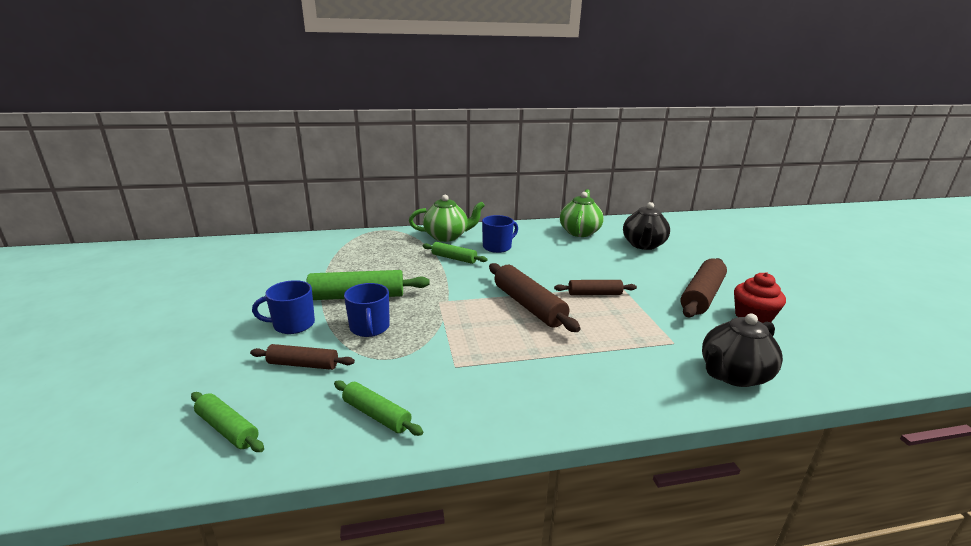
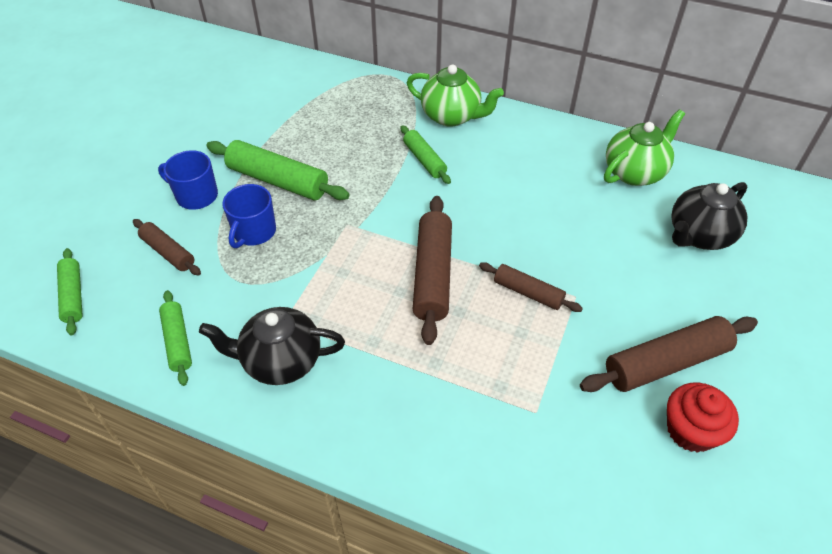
camera: 35 degrees right, 25 degrees up
blue mug [482,215,518,253] -> none
black teapot [702,314,783,387] -> black teapot moved to [199,307,345,385]

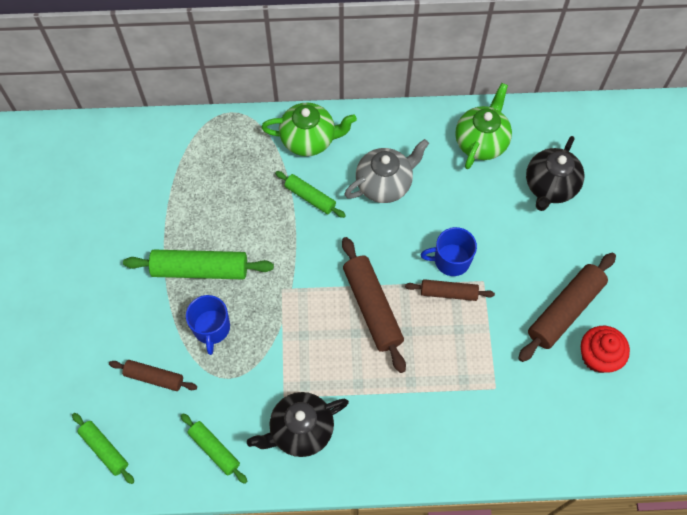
camera: 25 degrees left, 15 degrees up
blue mug [158,150,218,210] -> blue mug moved to [421,227,477,276]
none -> grey teapot [344,139,429,203]

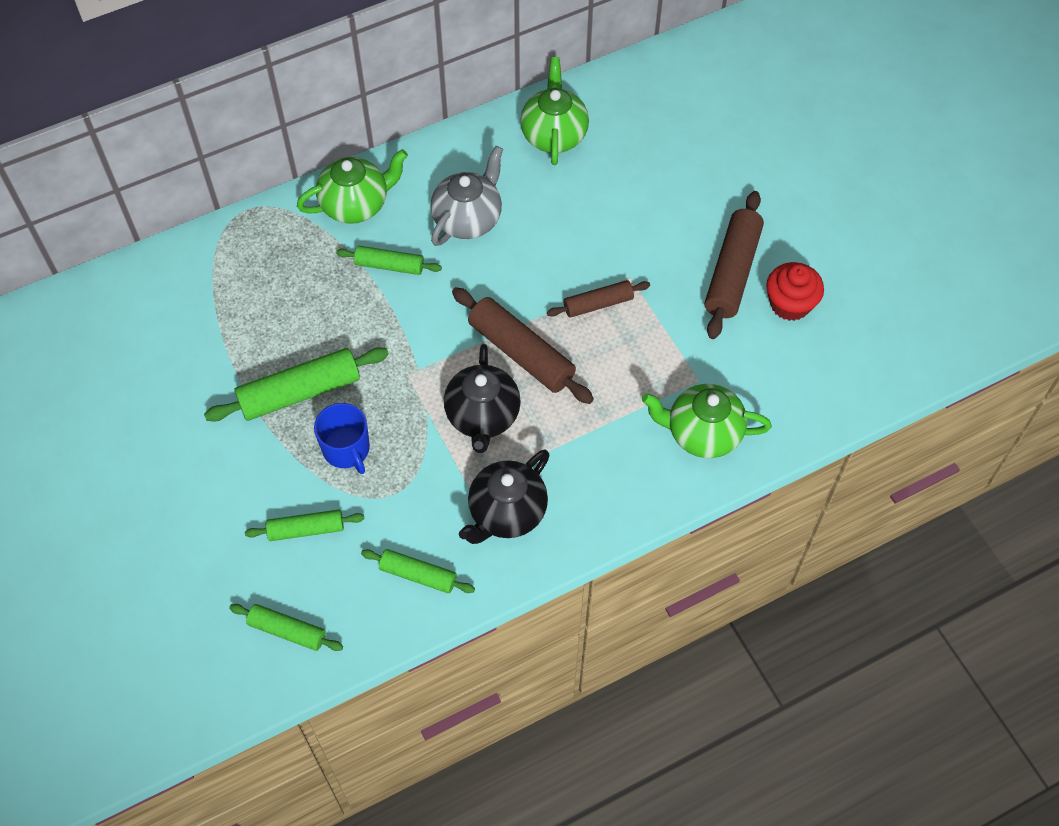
camera: 25 degrees left, 5 degrees down
brown rolling pin [109,360,197,391] -> green rolling pin [245,510,364,541]
blue mug [421,227,477,276] -> none
black teapot [526,136,584,211] -> black teapot moved to [444,344,521,453]
none -> green teapot [642,384,772,458]

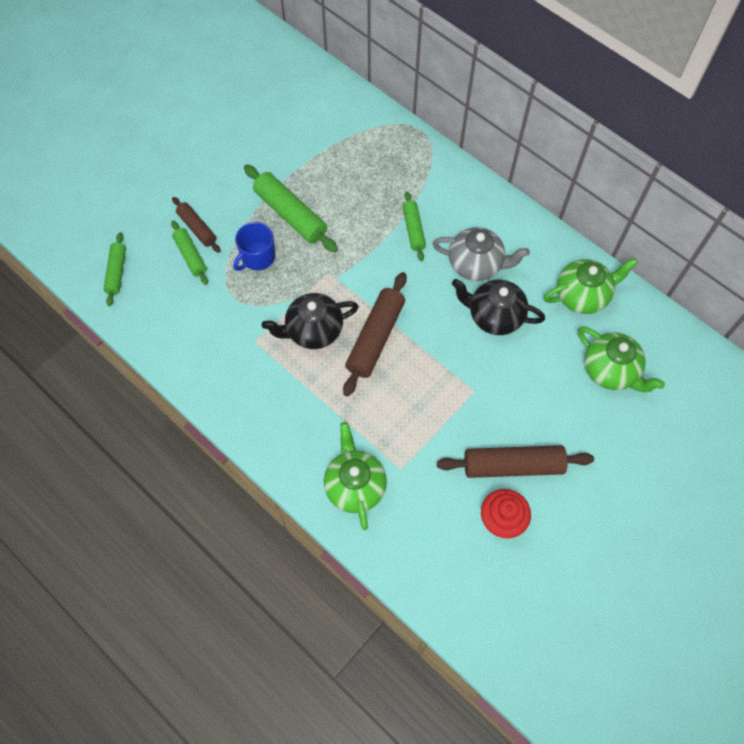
camera: 70 degrees right, 5 degrees up
green teapot [297,149,408,224] -> green teapot moved to [578,326,665,392]
green rolling pin [361,549,475,593] -> none
black teapot [459,450,549,544] -> black teapot moved to [452,279,545,335]
brown rolling pin [547,280,650,318] -> brown rolling pin moved to [172,197,220,253]

